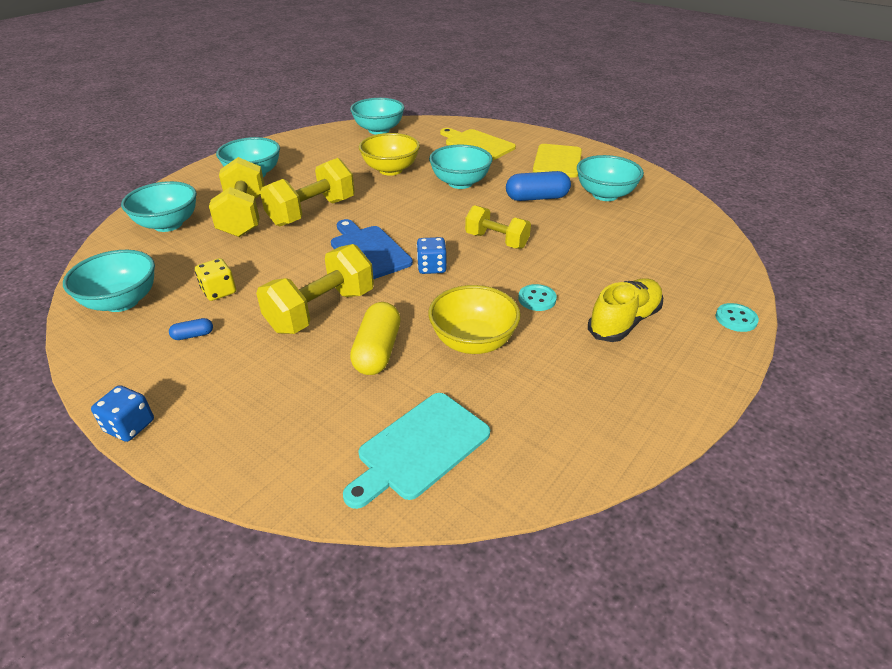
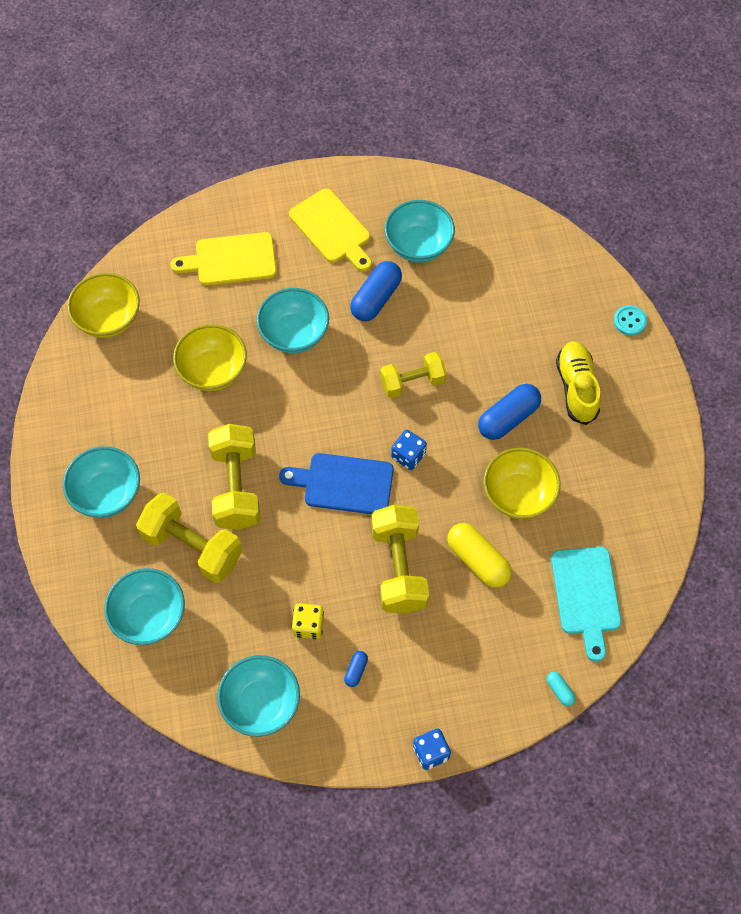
camera: 50 degrees left, 25 degrees up
turquoise bowl [350,98,404,135] -> yellow bowl [67,273,140,338]
turquoise button [518,284,557,311] -> blue capsule [478,384,541,440]
none -> turquoise capsule [546,672,576,706]

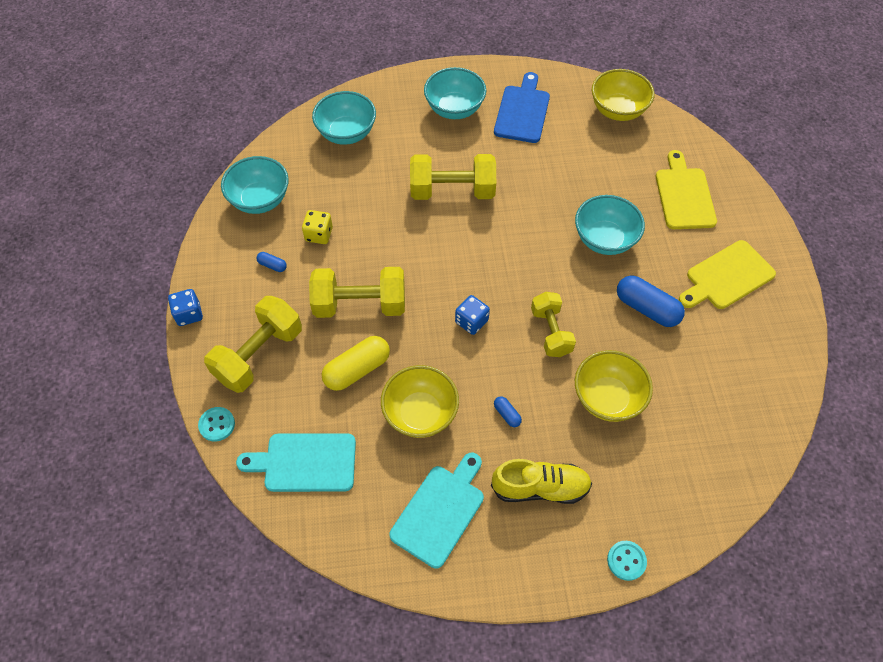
camera: 95 degrees right, 5 degrees down
yellow dumbbell [136,493,243,583] -> yellow dumbbell moved to [204,296,302,393]
yellow bowl [173,324,247,391] -> yellow bowl moved to [575,350,653,422]
blue cutting board [279,453,394,514] -> blue cutting board moved to [494,72,550,143]
turquoise bowl [385,200,455,262] -> none
blue capsule [478,384,541,440] -> blue capsule [494,396,522,427], size x0.47
turquoise capsule [546,672,576,706] -> turquoise button [198,407,235,442]
none -> turquoise cutting board [389,453,484,569]

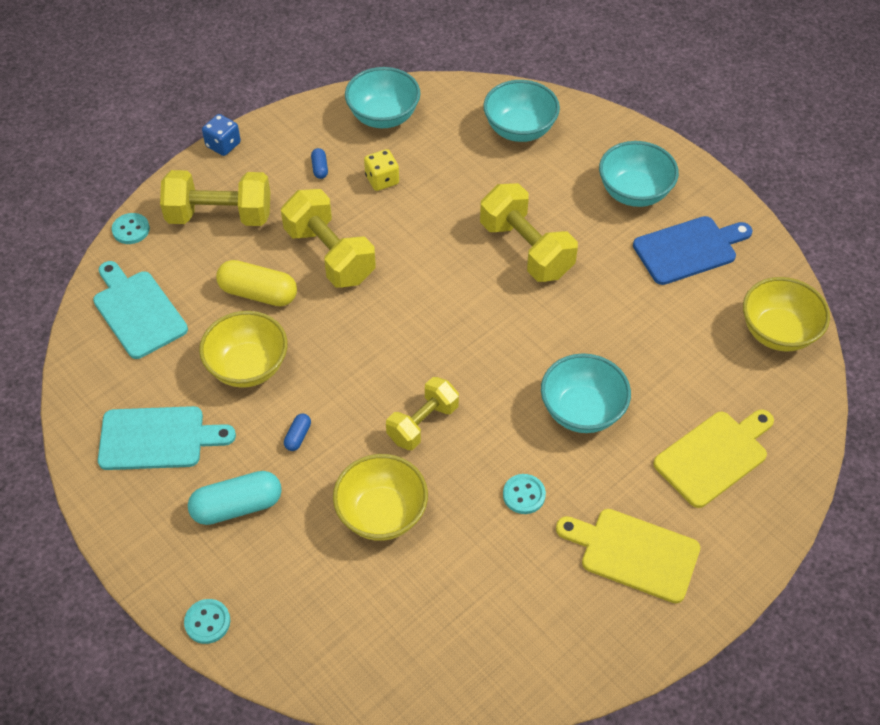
camera: 55 degrees right, 5 degrees down
blue dice [455,295,490,335] -> none
yellow shoe [491,459,592,504] -> turquoise capsule [188,471,282,525]
blue capsule [617,275,685,327] -> turquoise button [503,474,546,514]

